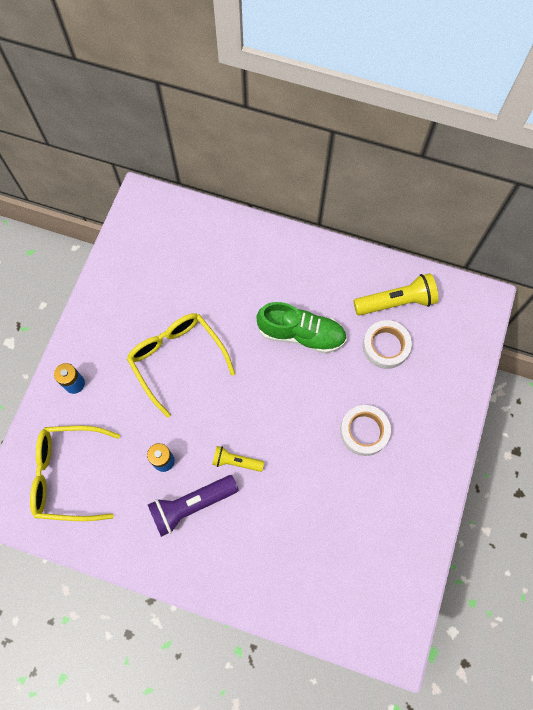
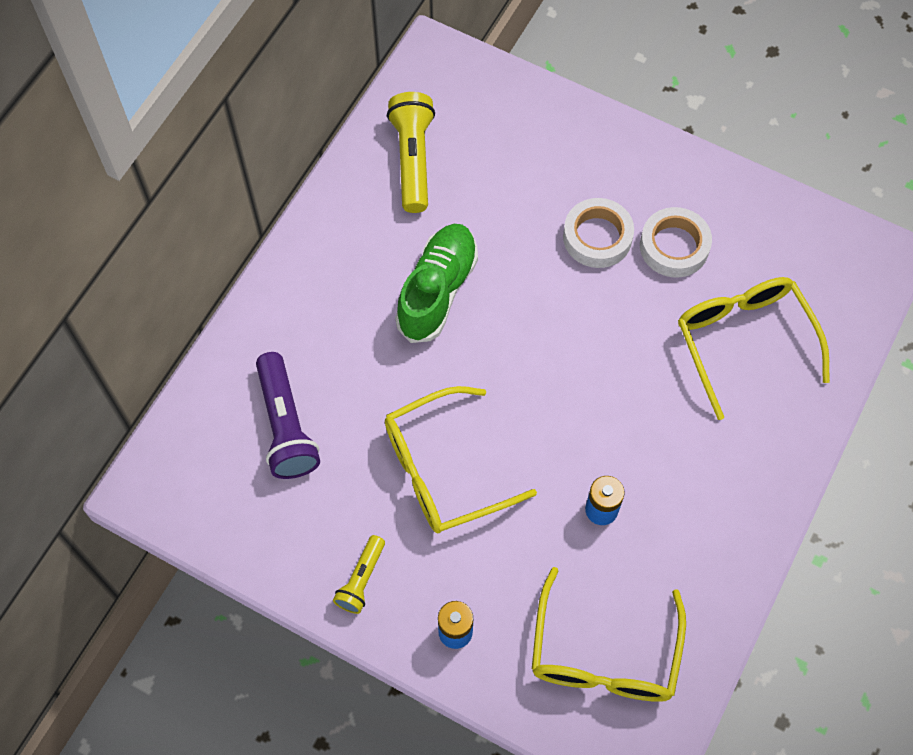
camera: 80 degrees left, 5 degrees down
purple flashlight [148,475,239,537] -> purple flashlight moved to [256,352,320,479]
yellow flashlight [212,446,264,472] -> yellow flashlight moved to [333,535,385,614]
white tape [363,320,412,369] -> white tape moved to [640,207,712,278]
none -> yellow glasses [678,277,830,420]

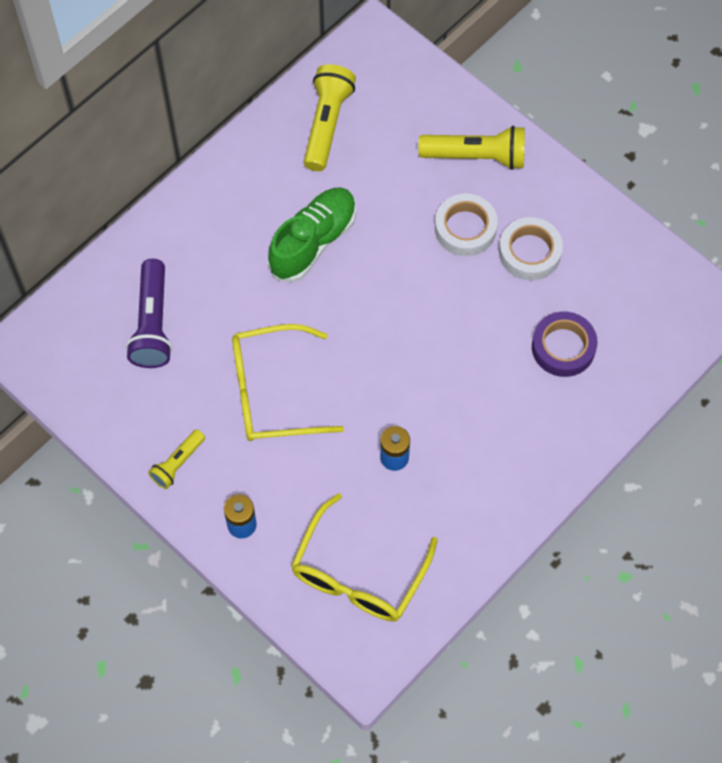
camera: 15 degrees right, 0 degrees up
yellow glasses [678,277,830,420] -> purple tape [532,312,598,377]
none -> yellow flashlight [418,126,525,170]

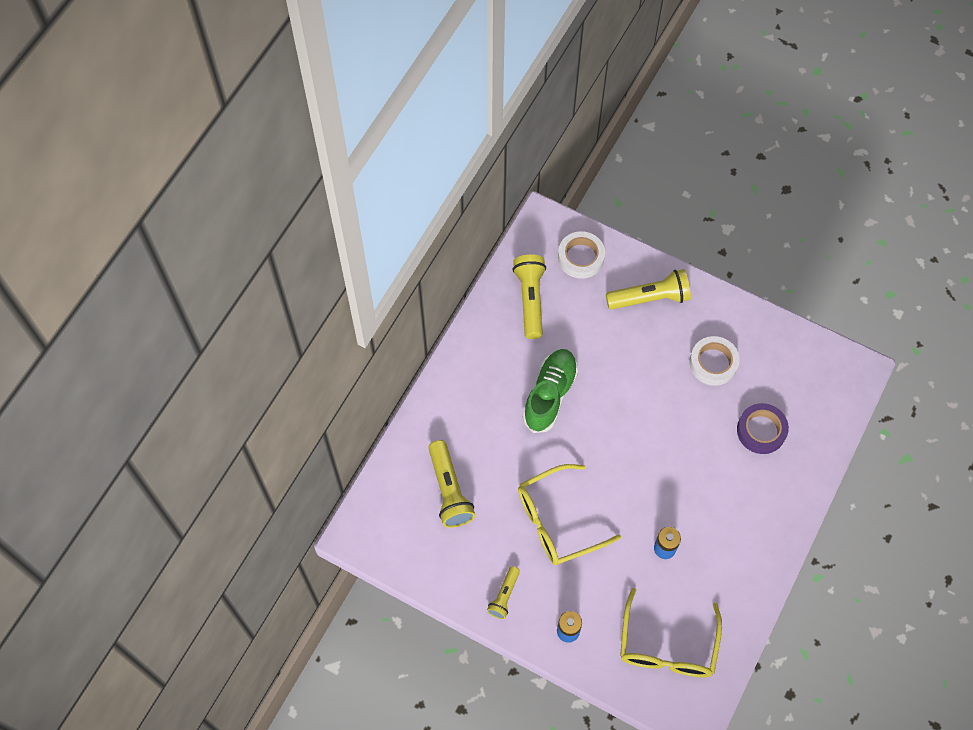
camera: 15 degrees left, 0 degrees up
purple flashlight [126,259,172,368] -> yellow flashlight [428,440,475,528]
white tape [435,194,498,256] -> white tape moved to [558,231,605,279]

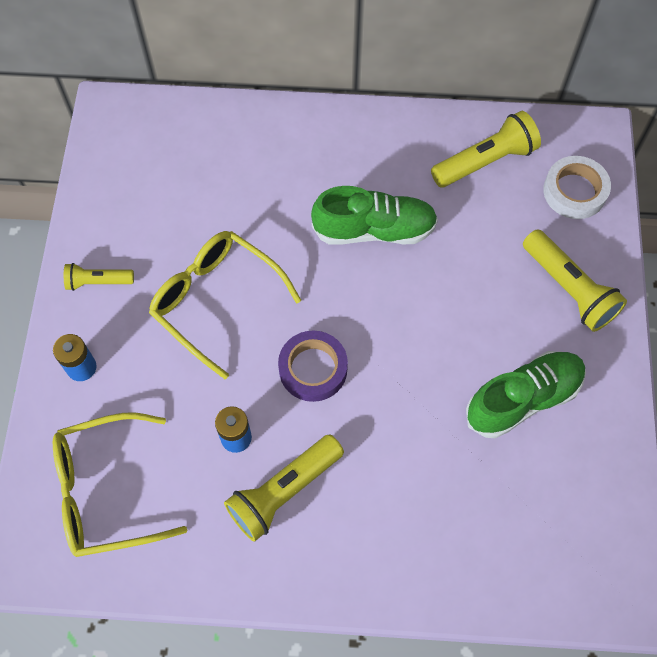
camera: 65 degrees right, 0 degrees up
yellow flashlight [428,440,475,528] -> yellow flashlight moved to [224,434,344,542]
white tape [690,336,740,386] -> green shoe [466,351,586,438]
purple tape [737,403,789,454] -> purple tape moved to [278,330,348,402]

